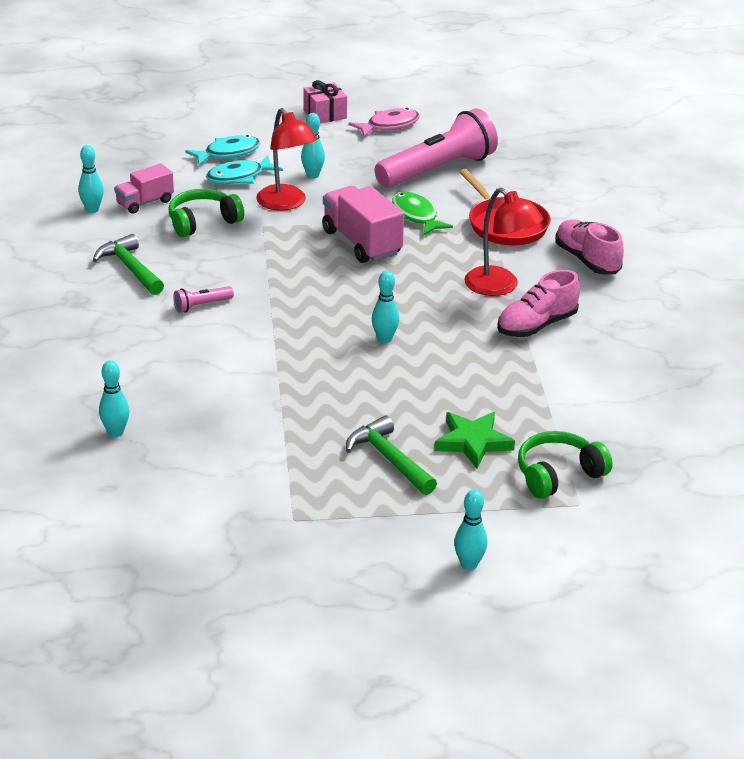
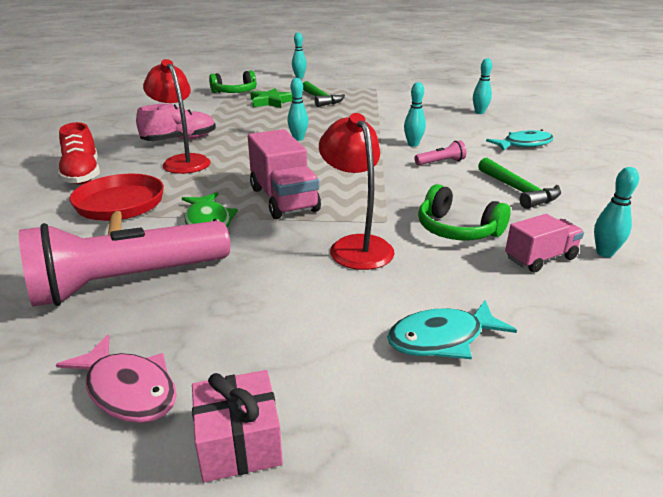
camera: 170 degrees left, 5 degrees down
green headphones [168,189,244,237] -> green headphones turned 60 degrees clockwise [418,184,511,240]
turquoise fish [206,156,283,184] -> turquoise fish moved to [486,129,554,151]
turquoise bowling pin [301,113,325,179] -> turquoise bowling pin moved to [404,82,426,147]
pink fish [349,108,420,137] -> pink fish turned 120 degrees counterclockwise [56,334,177,423]
pink shoe [555,219,624,274] -> red shoe [58,122,100,184]

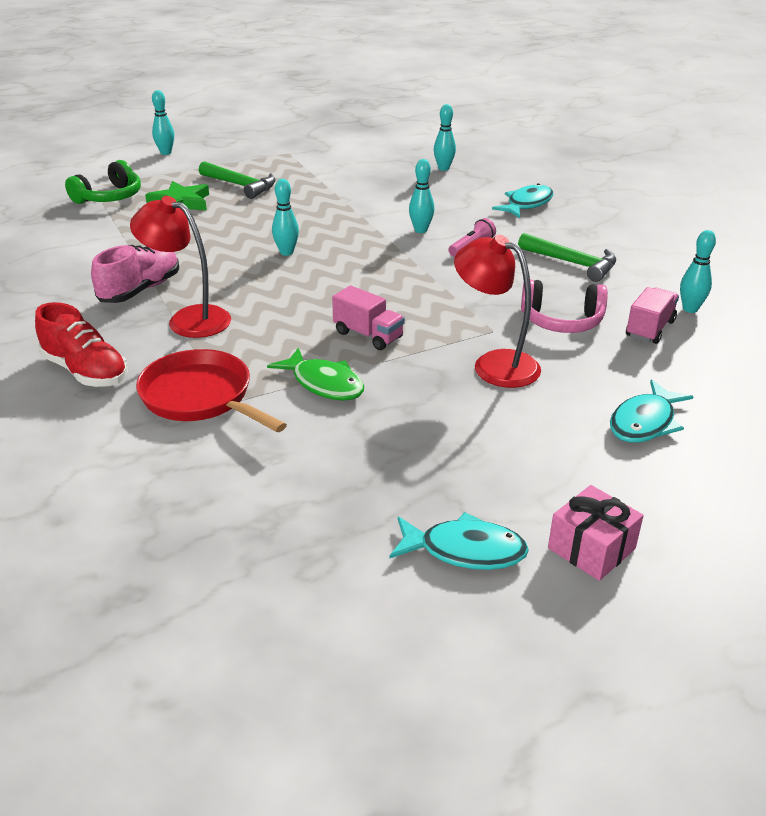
camera: 30 degrees left, 5 degrees up
pink flashlight [19,221,230,307] -> none
pink fish [56,334,177,423] -> turquoise fish [389,512,529,570]
pink truck [248,129,321,219] -> pink truck [332,285,405,350], size x0.61
green headphones [418,184,511,240] -> pink headphones [521,279,608,333]

